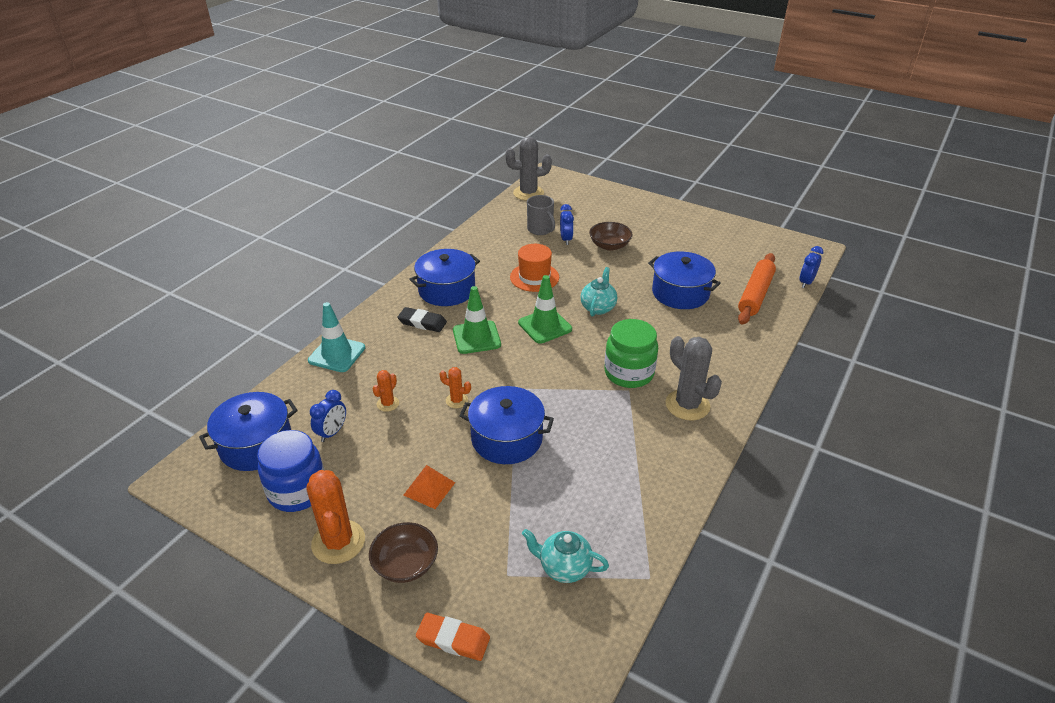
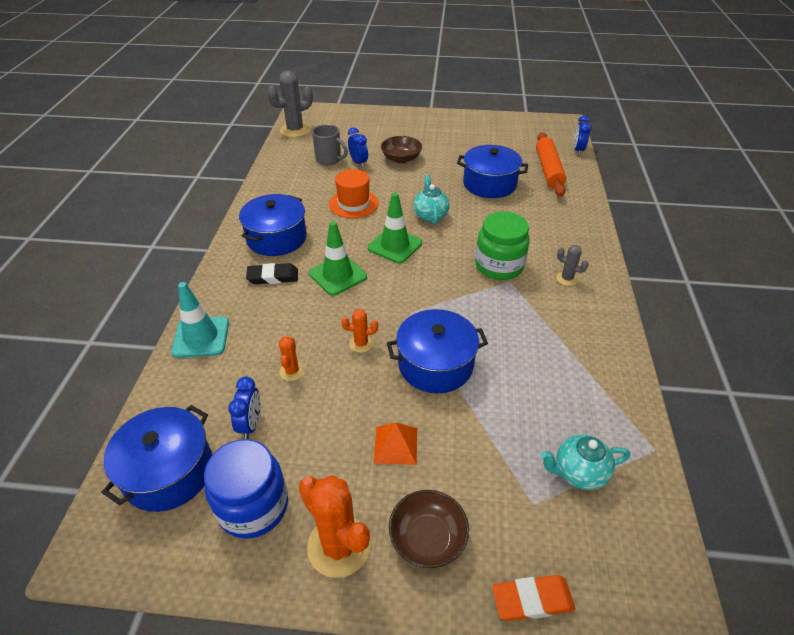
camera: 25 degrees left, 5 degrees up
grey cactus [665,336,722,420] -> grey cactus [556,245,589,286], size x0.51

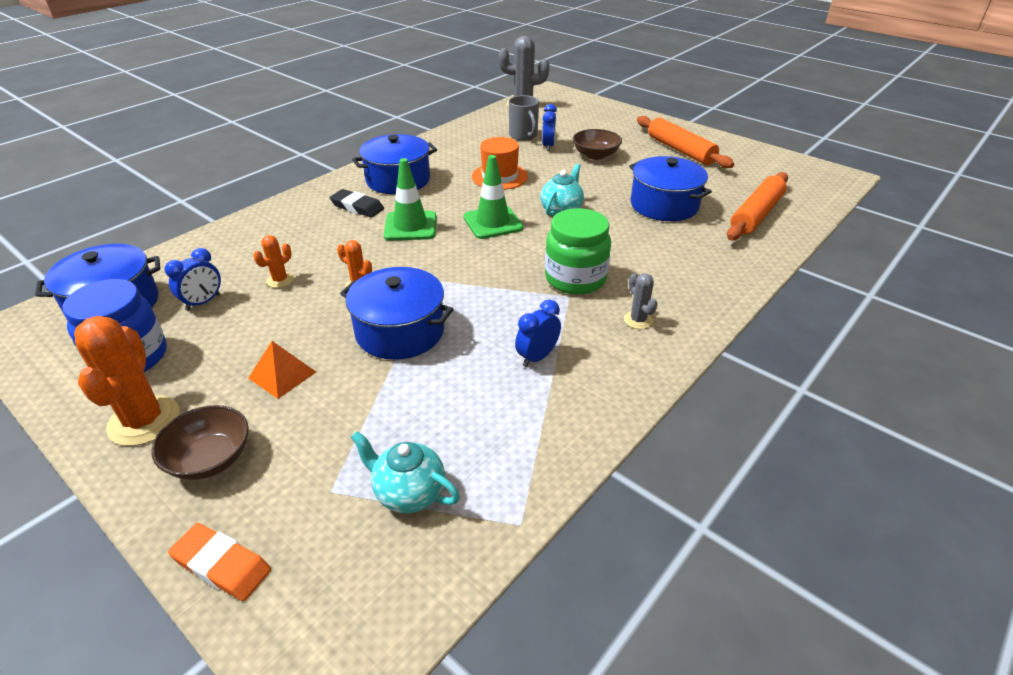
camera: 35 degrees right, 5 degrees down
turquoise traffic cone [171,282,229,358] -> none
blue clock [574,115,591,155] -> blue clock moved to [515,300,561,367]
none -> orange rolling pin [637,116,734,168]

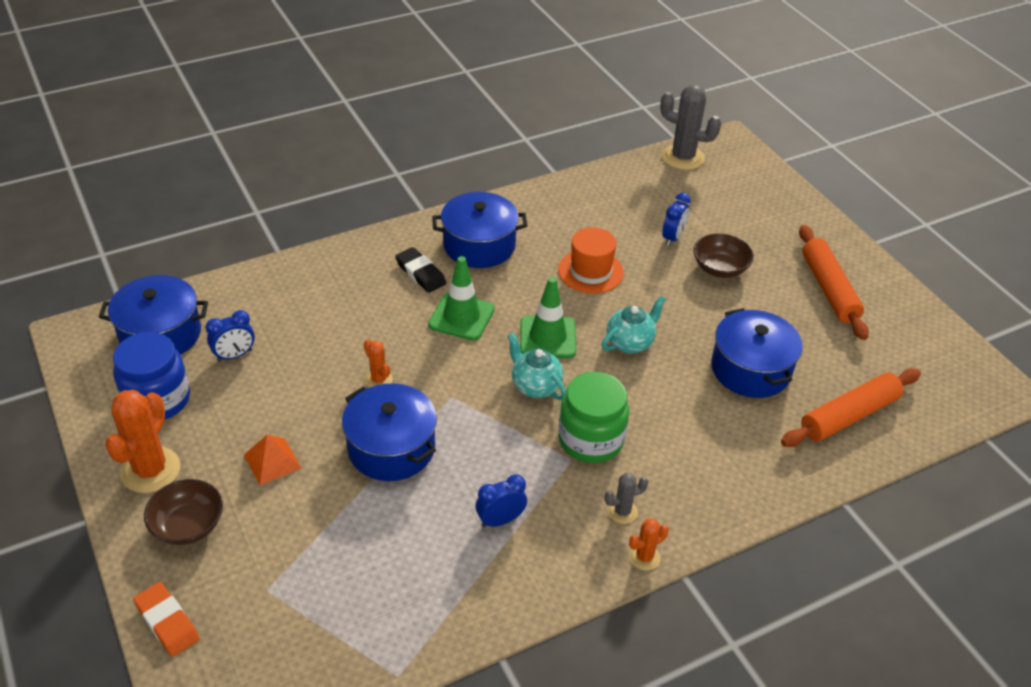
camera: 20 degrees right, 5 degrees up
orange cactus [253,235,294,288] -> orange cactus moved to [629,518,669,570]
turquoise teapot [351,431,460,513] -> turquoise teapot moved to [507,333,566,400]
grey mug [509,95,539,141] -> none
grey cactus [624,273,658,329] -> grey cactus turned 75 degrees clockwise [604,473,648,524]

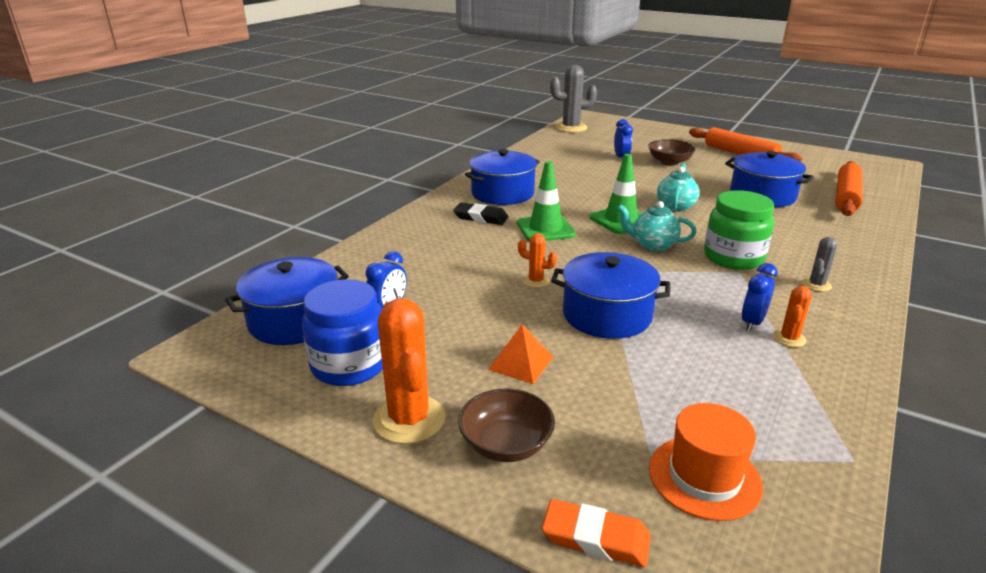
camera: 30 degrees left, 15 degrees down
orange hat [558,227,624,294] -> orange hat moved to [649,403,763,521]
orange cactus [629,518,669,570] -> orange cactus moved to [773,286,812,347]

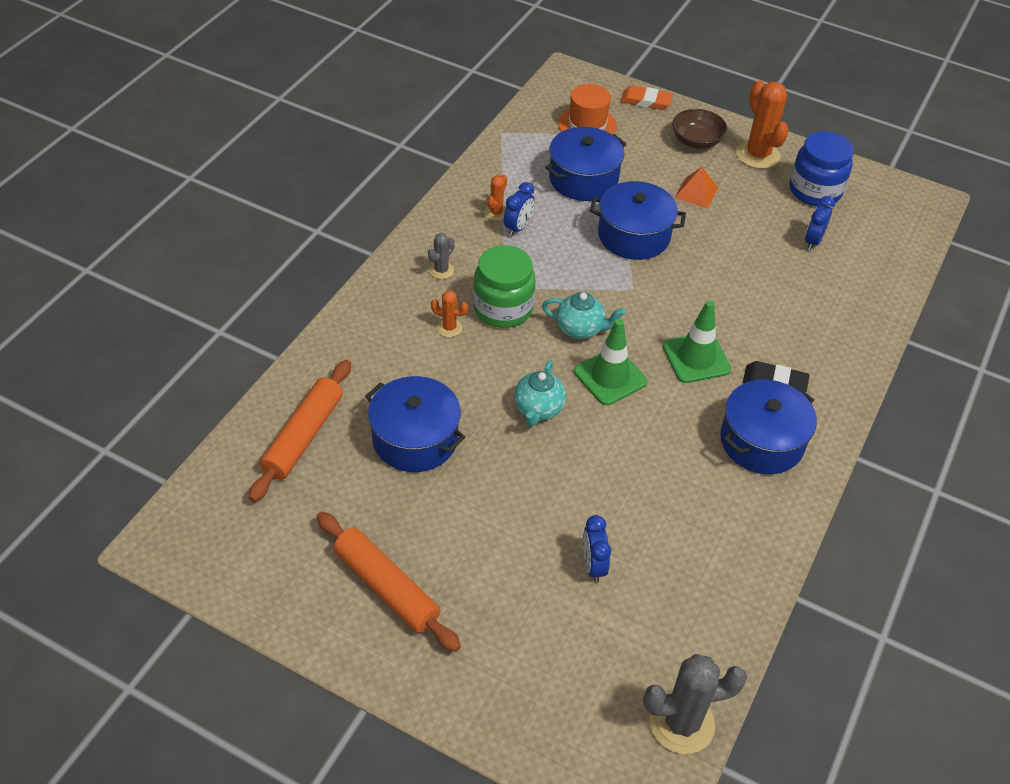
camera: 175 degrees right, 20 degrees up
blue pot [225,257,349,345] -> blue pot moved to [545,127,626,201]
orange cactus [518,233,557,288] -> orange cactus moved to [431,290,468,337]
brown bowl [648,139,696,166] -> none

